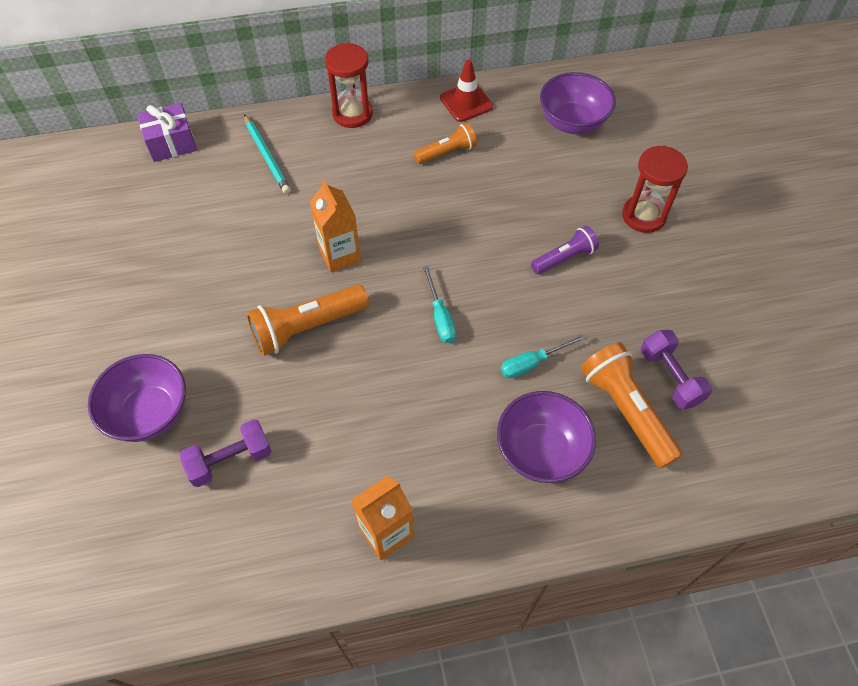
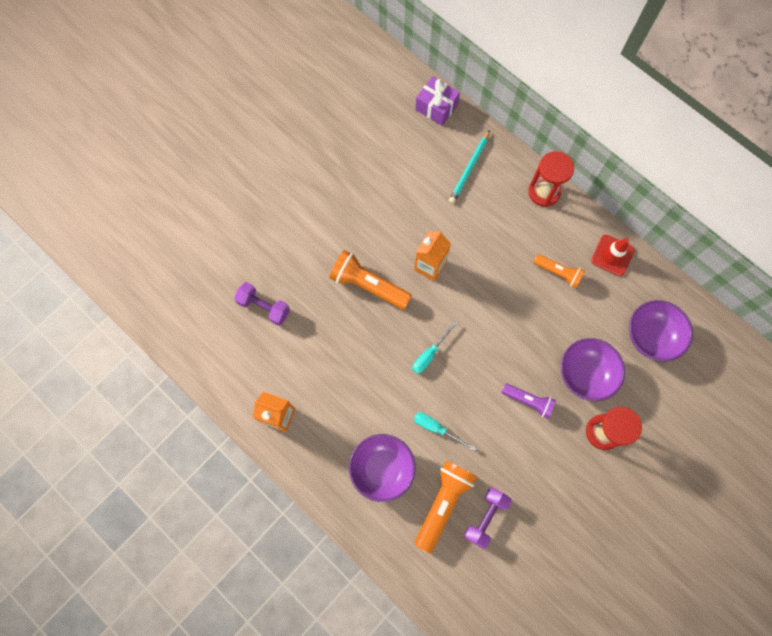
camera: 55 degrees right, 15 degrees up
purple bowl [88,354,186,442] -> purple bowl moved to [561,338,625,401]

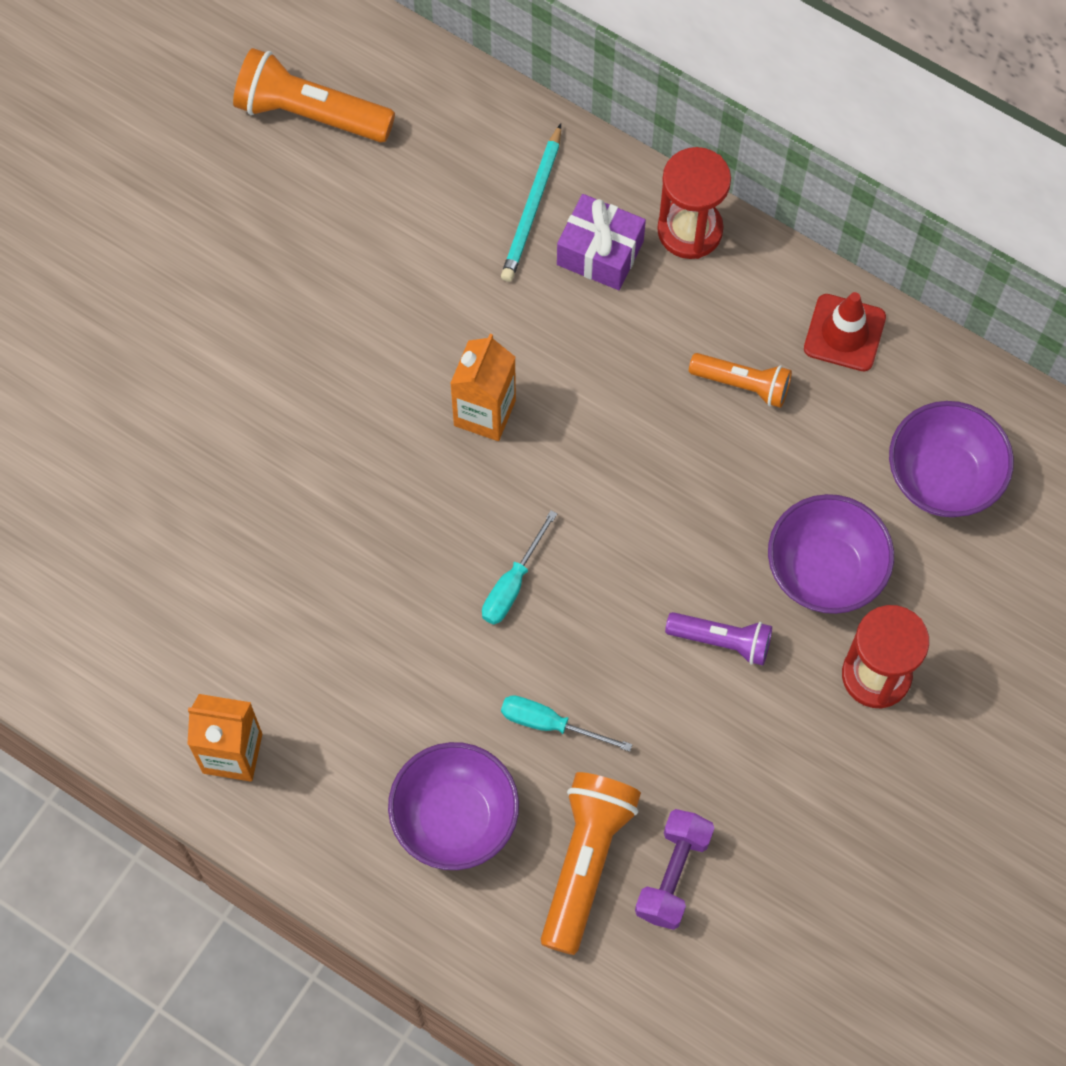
camera: 10 degrees left, 5 degrees down
purple dumbbell [234,282,290,326] -> none
orange flashlight [329,250,412,310] -> orange flashlight moved to [233,48,395,143]
purple gift [415,76,460,126] -> purple gift moved to [557,194,646,290]

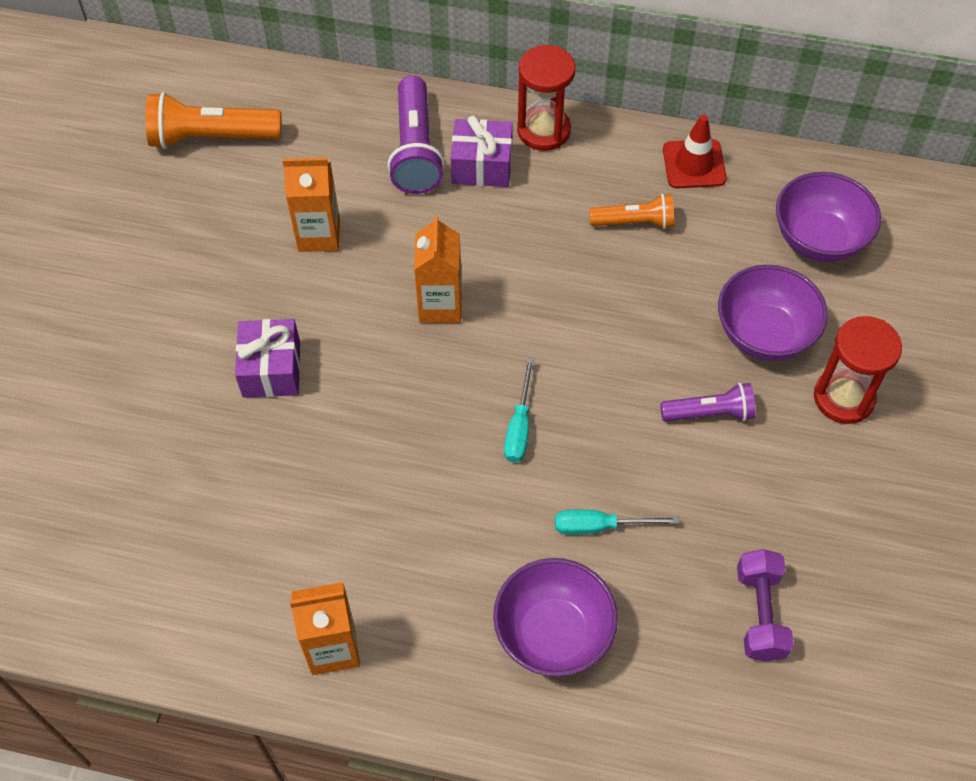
camera: 20 degrees left, 10 degrees down
turquoise pencil [501,124,561,282] -> purple flashlight [387,75,445,194]
orange flashlight [541,772,641,955] -> none
none -> purple gift [235,319,300,398]
none -> orange carton [283,158,340,252]

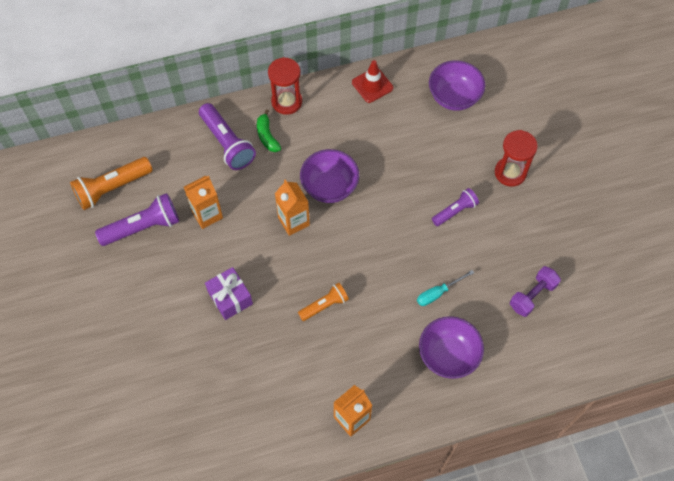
camera: 30 degrees left, 5 degrees up
purple gift [451,116,513,187] -> green banana [257,109,281,152]
turquoise screwdriver [504,358,534,462] -> none
orange flashlight [589,194,674,229] -> orange flashlight moved to [298,283,349,321]
purple bowl [718,265,828,361] -> purple bowl moved to [300,149,359,203]
purple dumbbell [737,549,794,662] -> purple dumbbell turned 75 degrees clockwise [510,266,561,317]
none -> purple flashlight [95,193,179,246]

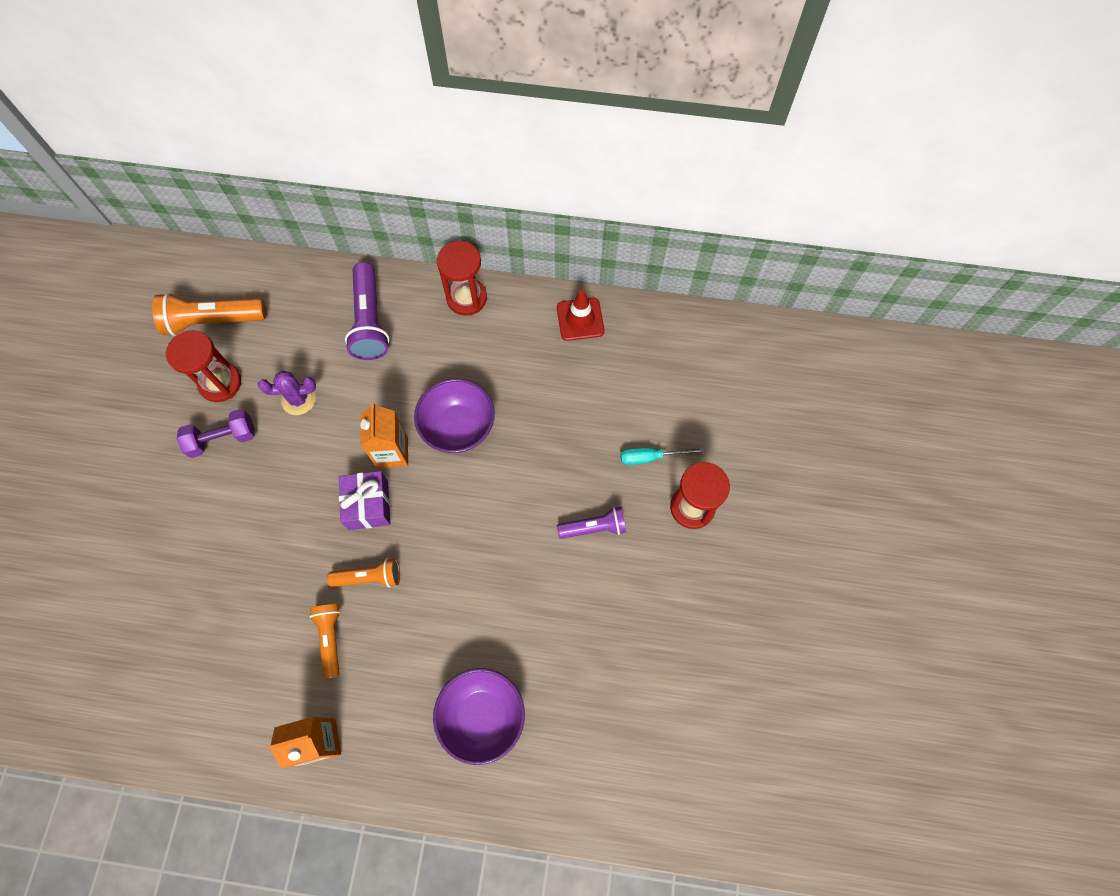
camera: 25 degrees right, 5 degrees up
purple flashlight [95,193,179,246] -> red hourglass [165,330,241,402]
orange carton [184,176,223,229] -> purple cactus [258,371,316,415]
purple gift [205,267,253,320] -> purple gift moved to [339,471,390,530]
green banana [257,109,281,152] -> none
turquoise screwdriver [417,270,474,306] -> turquoise screwdriver moved to [620,447,705,465]
purple bowl [429,60,485,111] -> none
purple dumbbell [510,266,561,317] -> purple dumbbell moved to [177,409,255,458]
none -> orange flashlight [309,604,341,679]

